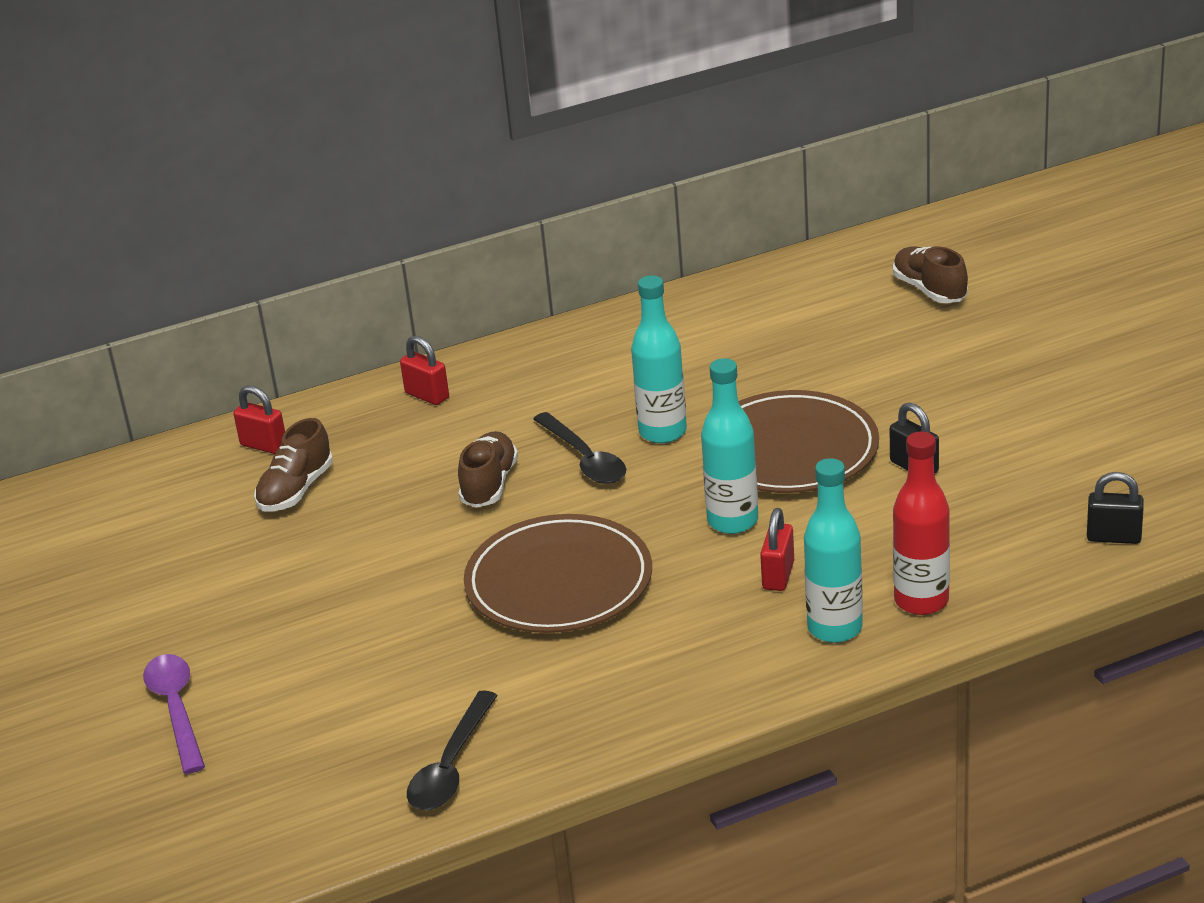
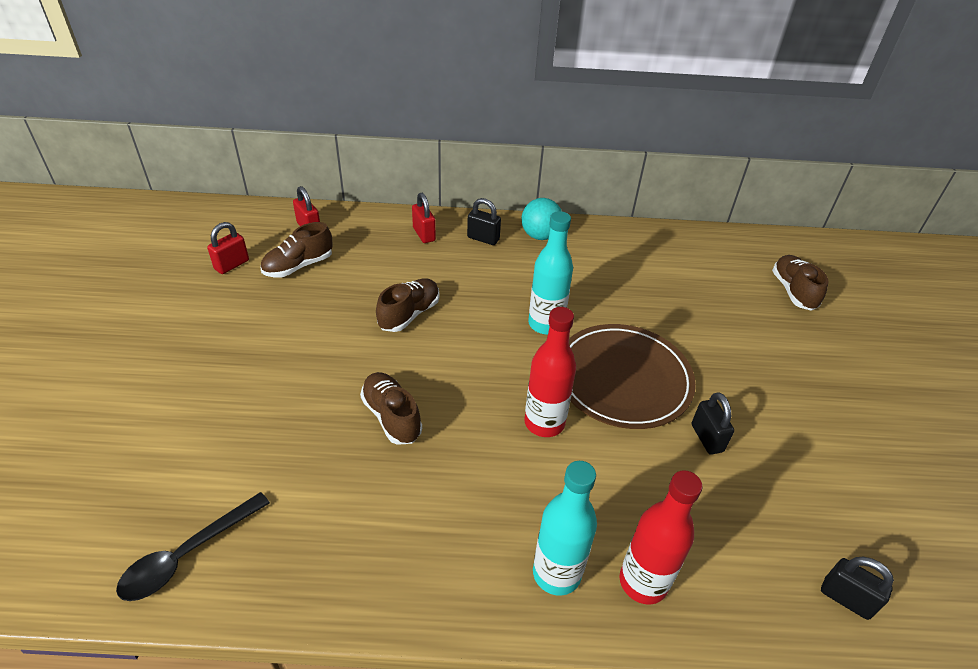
camera: 20 degrees right, 10 degrees up
purple spoon [143,654,205,774] -> none
brown plate [464,514,652,633] -> brown shoe [360,372,422,445]
black spoon [533,412,626,484] -> none
turquoise bottle [701,358,758,534] -> red bottle [524,307,576,437]
red padlock [760,508,794,591] -> red padlock moved to [207,222,249,274]
none -> black padlock [467,198,501,245]
none -> turquoise ball [521,198,561,240]

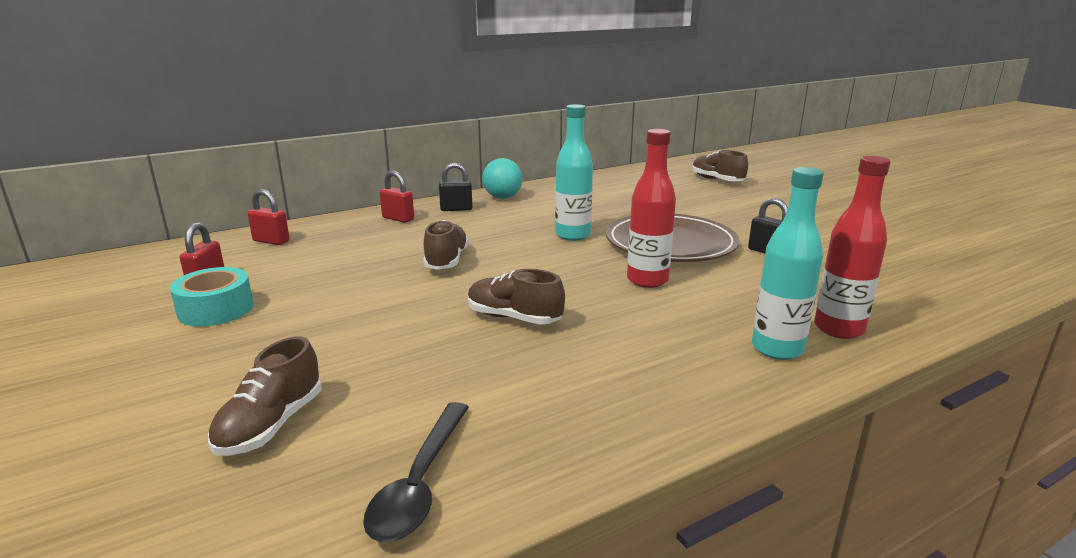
camera: 30 degrees left, 20 degrees down
brown shoe [261,222,333,277] -> brown shoe moved to [208,336,322,456]
black padlock [821,557,894,620] -> none
none -> turquoise tape [170,267,254,326]

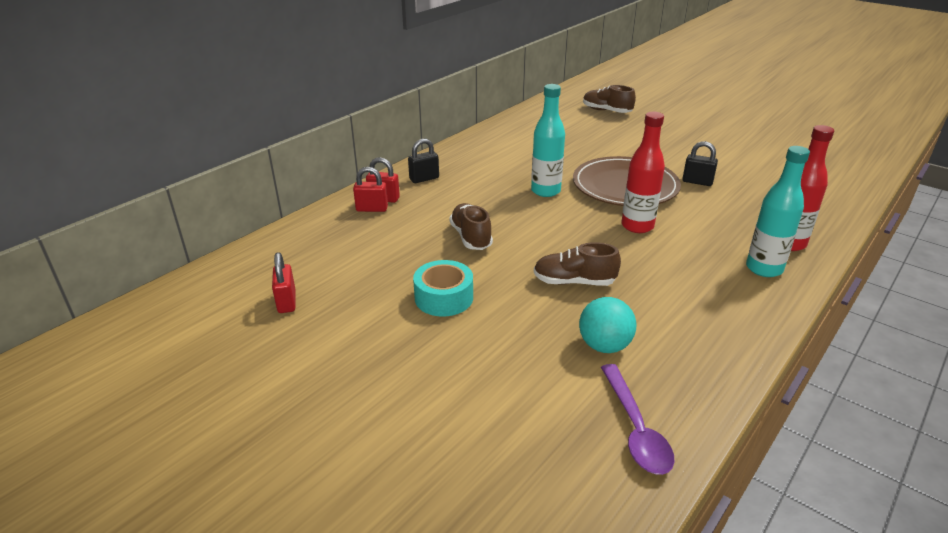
camera: 20 degrees left, 10 degrees up
turquoise tape [170,267,254,326] -> turquoise tape moved to [413,260,473,316]
brown shoe [208,336,322,456] -> none
red padlock [248,189,290,245] -> red padlock moved to [353,167,388,212]
black spoon [363,402,469,542] -> purple spoon [601,364,675,475]
turquoise ball [482,158,523,199] -> turquoise ball moved to [579,297,636,353]

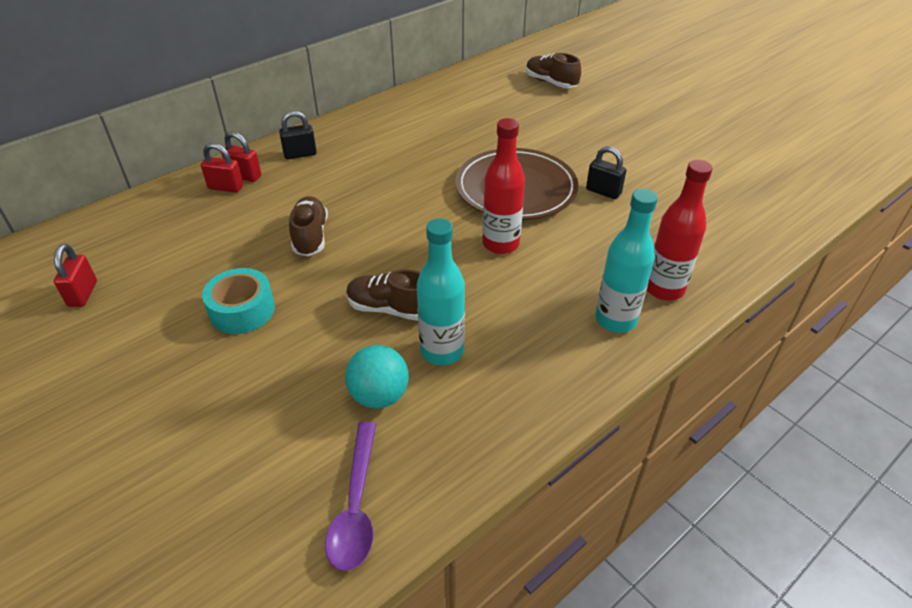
camera: 10 degrees right, 10 degrees up
turquoise bottle [531,84,565,197] -> turquoise bottle moved to [417,219,465,365]

